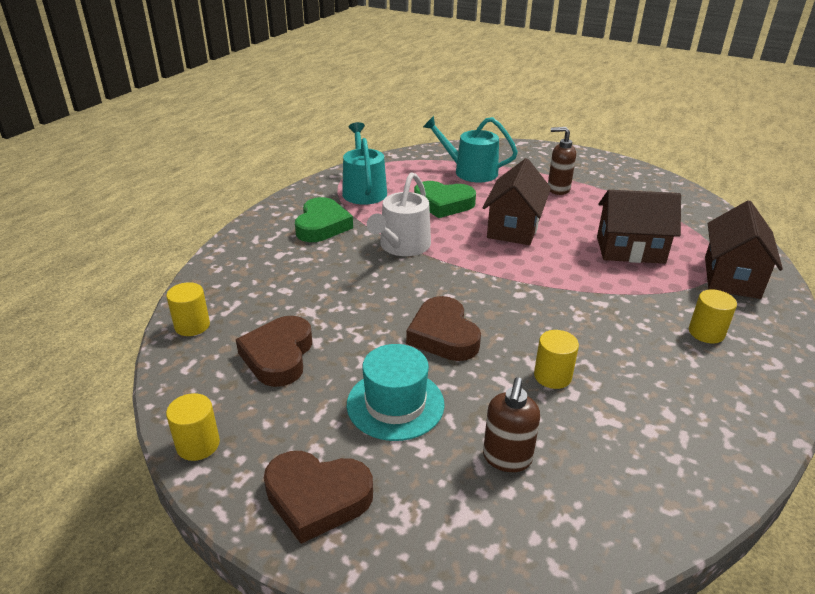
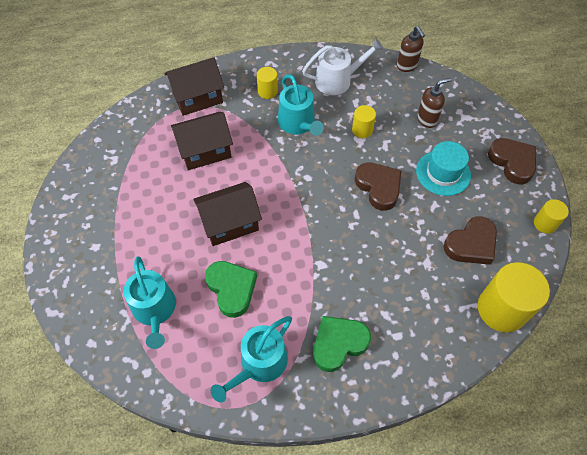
camera: 130 degrees left, 25 degrees up
yellow cylinder [166,282,210,336] -> yellow cylinder [478,262,550,332], size x1.95
white watering can [367,172,431,256] -> white watering can moved to [302,38,384,95]
brown heart [406,296,481,361] -> brown heart turned 60 degrees counterclockwise [355,162,402,211]
brown soap dispenser [548,127,576,195] -> brown soap dispenser moved to [397,26,425,72]
brown house [597,190,681,264] -> brown house turned 75 degrees counterclockwise [171,112,233,170]
none -> turquoise watering can [278,74,324,136]

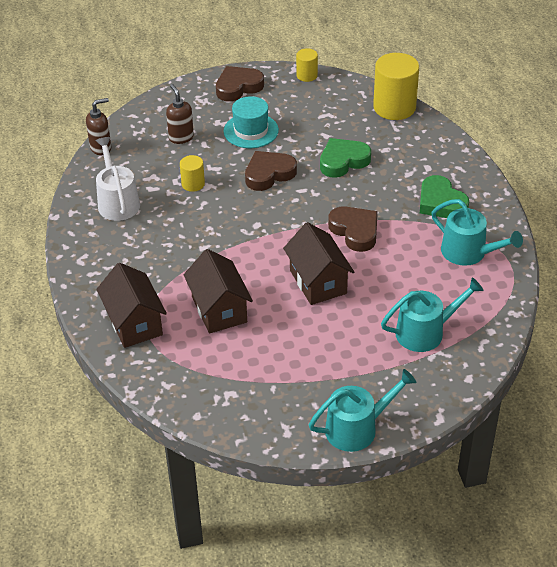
camera: 90 degrees left, 15 degrees down
green heart [205,261,257,318] -> green heart moved to [320,138,371,178]
yellow cylinder [256,67,278,99] -> none
turquoise watering can [278,74,324,136] -> turquoise watering can moved to [309,369,416,452]
brown heart [444,216,497,265] -> brown heart moved to [328,206,378,252]

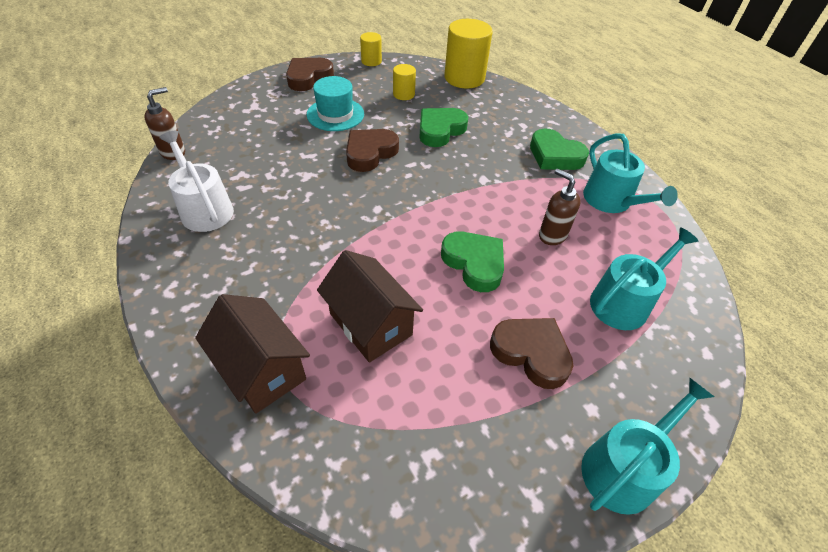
camera: 20 degrees left, 5 degrees up
brown soap dispenser [166,84,194,144] -> brown soap dispenser moved to [539,169,581,245]
yellow cylinder [180,155,205,192] -> yellow cylinder moved to [393,64,416,100]
brown house [283,222,354,305] -> green heart [441,232,504,292]
brown heart [328,206,378,252] -> brown heart moved to [490,318,574,389]
turquoise watering can [431,199,523,266] -> turquoise watering can turned 45 degrees clockwise [583,133,678,213]

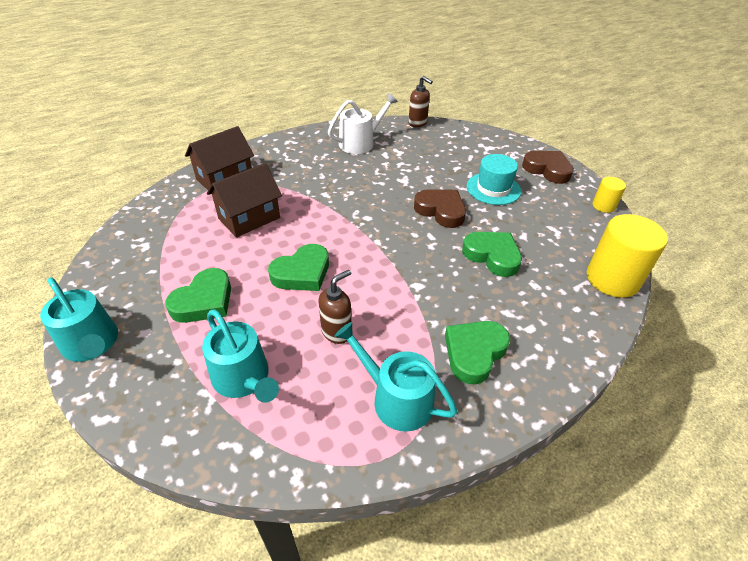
camera: 90 degrees right, 5 degrees down
yellow cylinder [393,64,416,100] -> none
brown heart [490,318,574,389] -> green heart [165,268,231,323]
turquoise watering can [583,133,678,213] -> turquoise watering can turned 60 degrees clockwise [335,322,458,432]

